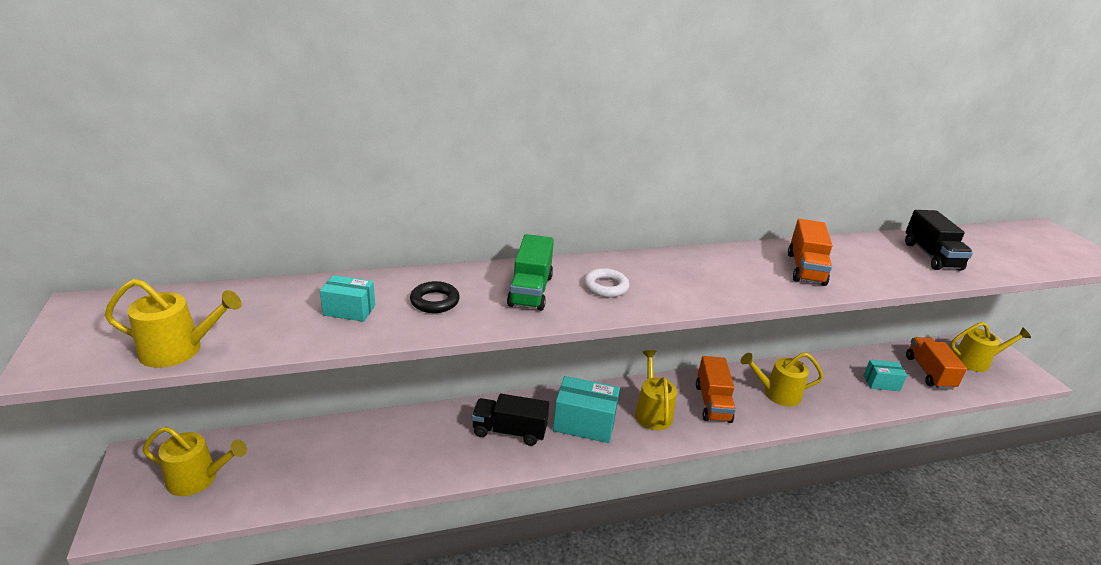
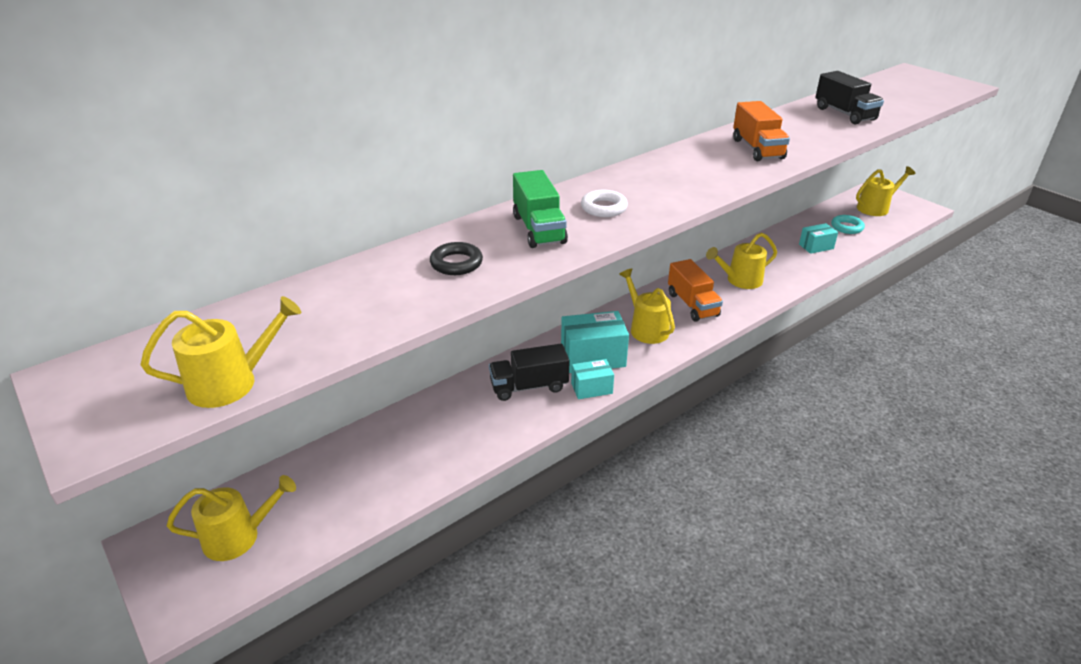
camera: 20 degrees left, 5 degrees up
turquoise box [320,275,375,322] -> turquoise box moved to [571,359,614,399]
orange truck [906,337,967,390] -> turquoise ring [831,215,865,234]

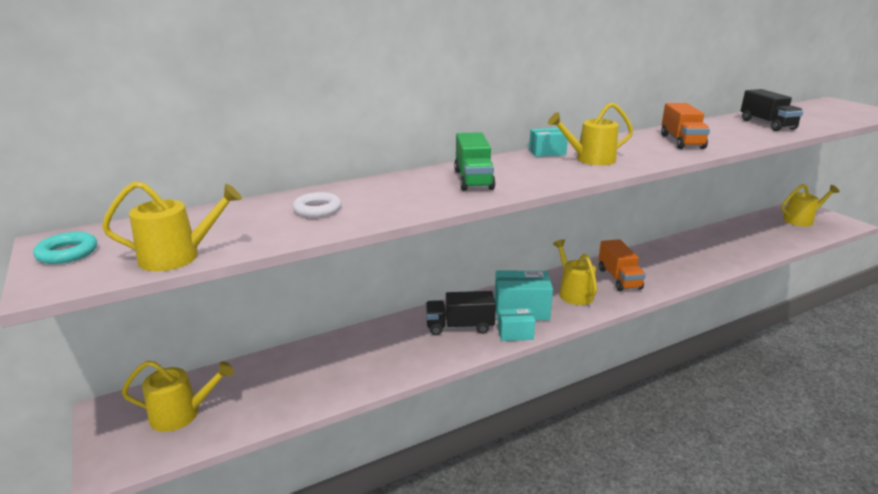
camera: 10 degrees right, 10 degrees down
black ring [430,242,483,275] -> none
white ring [581,190,628,217] -> white ring moved to [293,192,341,218]
yellow watering can [706,233,777,289] -> yellow watering can moved to [548,102,633,166]
turquoise box [799,223,838,254] -> turquoise box moved to [529,128,568,157]
turquoise ring [831,215,865,234] -> turquoise ring moved to [33,232,97,264]

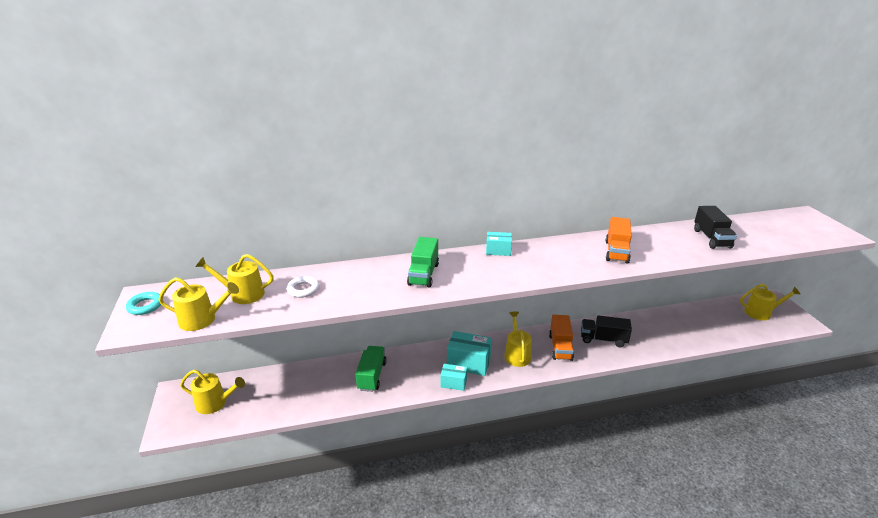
camera: 15 degrees right, 5 degrees up
black truck [426,291,496,335] -> black truck moved to [581,315,632,347]
yellow watering can [548,102,633,166] -> yellow watering can moved to [195,254,274,304]
none -> green truck [356,346,387,392]

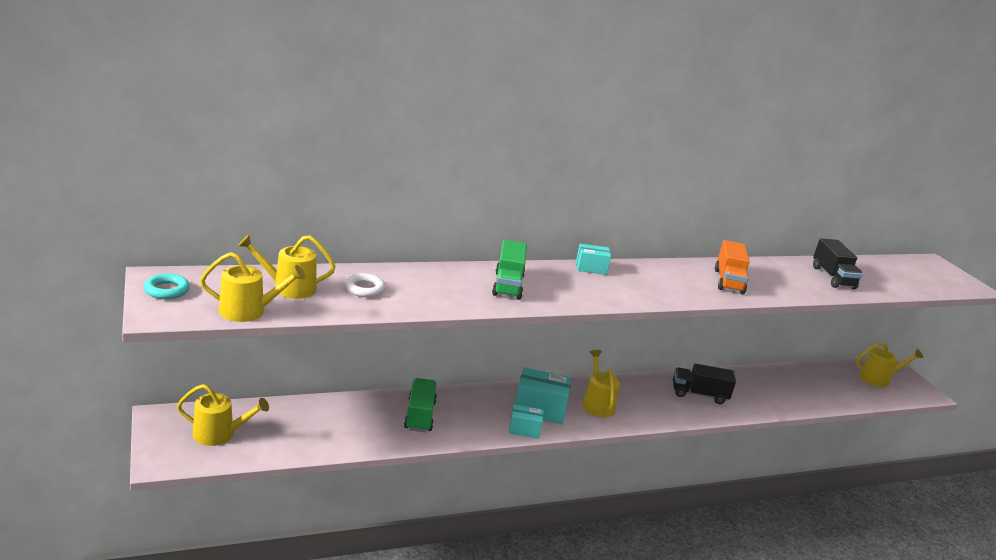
camera: 10 degrees left, 5 degrees down
orange truck [549,315,574,361] -> none

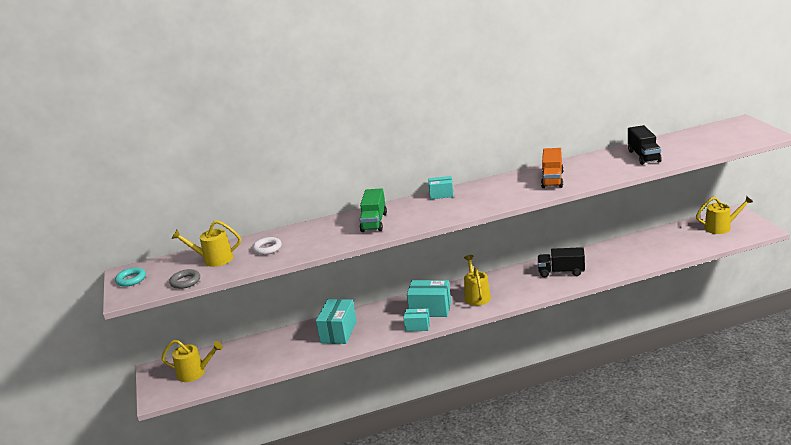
camera: 10 degrees right, 0 degrees up
yellow watering can [200,252,306,322] -> grey ring [169,269,200,289]
green truck [404,378,437,432] -> turquoise box [316,299,357,344]

